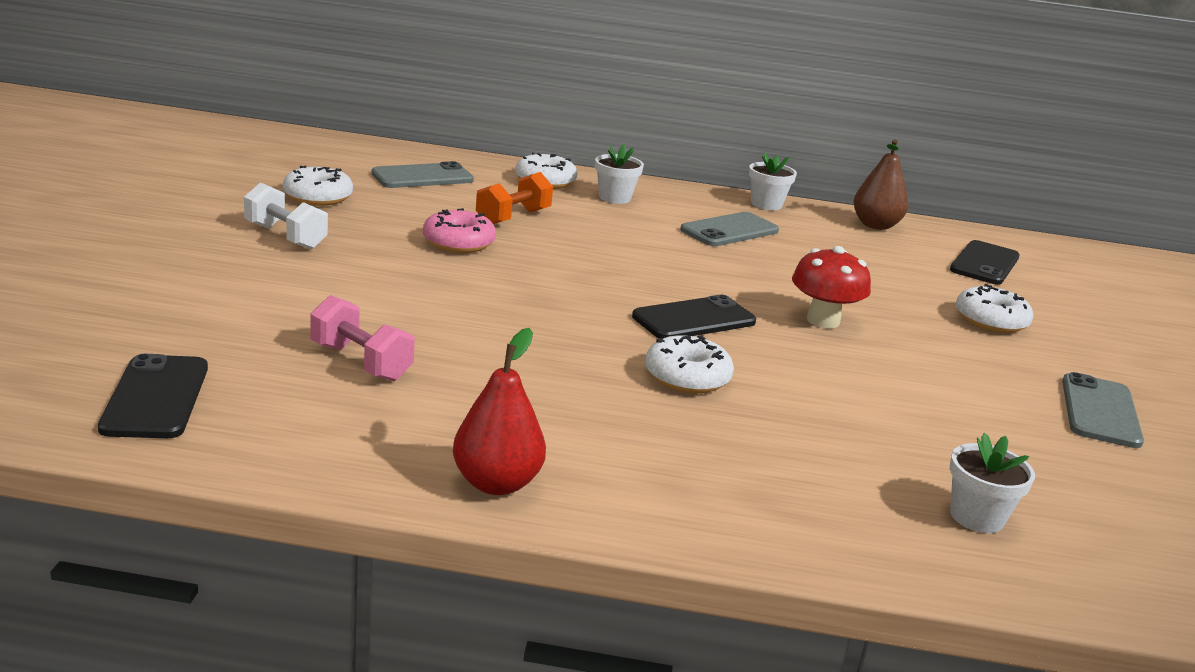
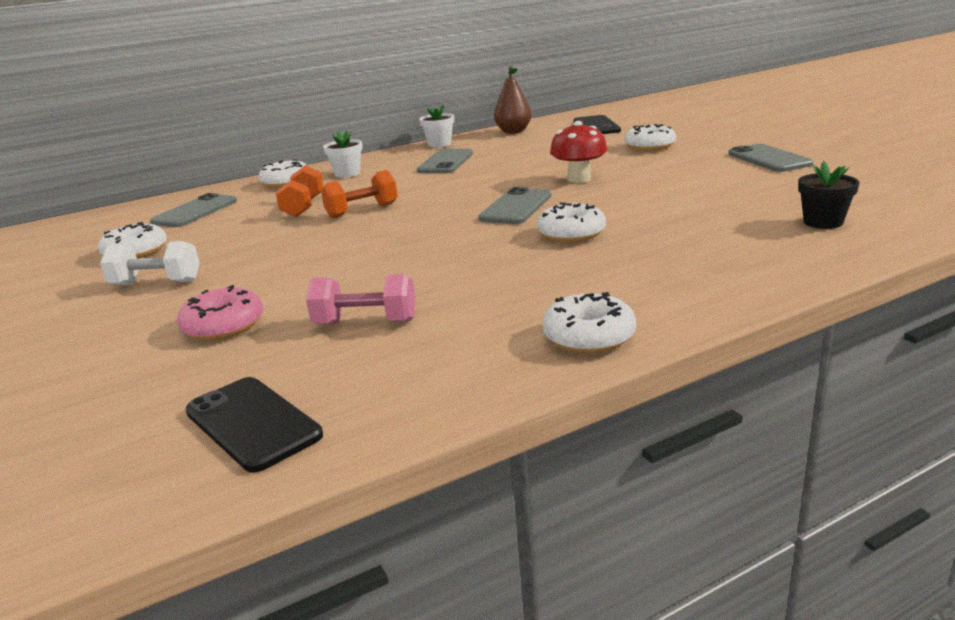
camera: 30 degrees left, 0 degrees up
pink donut [423,208,496,253] -> pink donut moved to [177,285,263,340]
red pear [453,328,546,495] -> white donut [542,292,636,354]
black phone [632,295,756,339] -> grey phone [478,187,551,224]
white flower pot [950,433,1035,533] -> black flower pot [798,161,860,229]
none -> orange dumbbell [321,170,398,218]

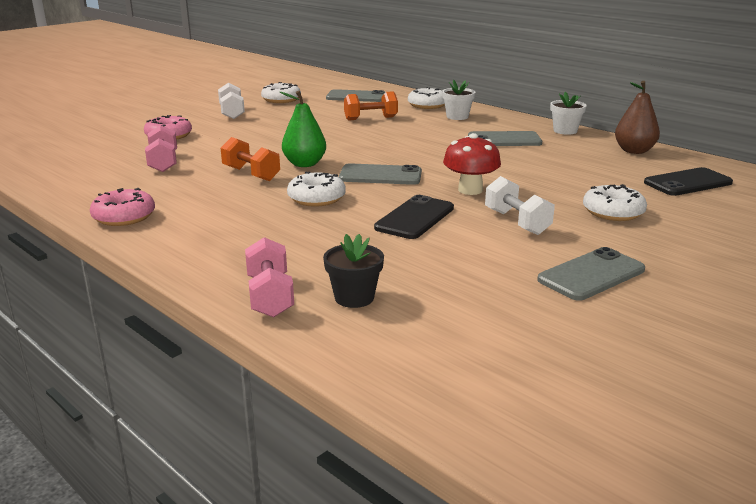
camera: 70 degrees right, 0 degrees up
black phone [185,377,323,473] -> black phone moved to [374,195,454,239]
orange dumbbell [321,170,398,218] -> orange dumbbell moved to [221,137,280,181]
white donut [542,292,636,354] -> pink donut [90,188,155,226]
none -> pink dumbbell [245,237,294,317]
none -> green pear [280,91,326,167]
none -> white dumbbell [485,176,555,235]

